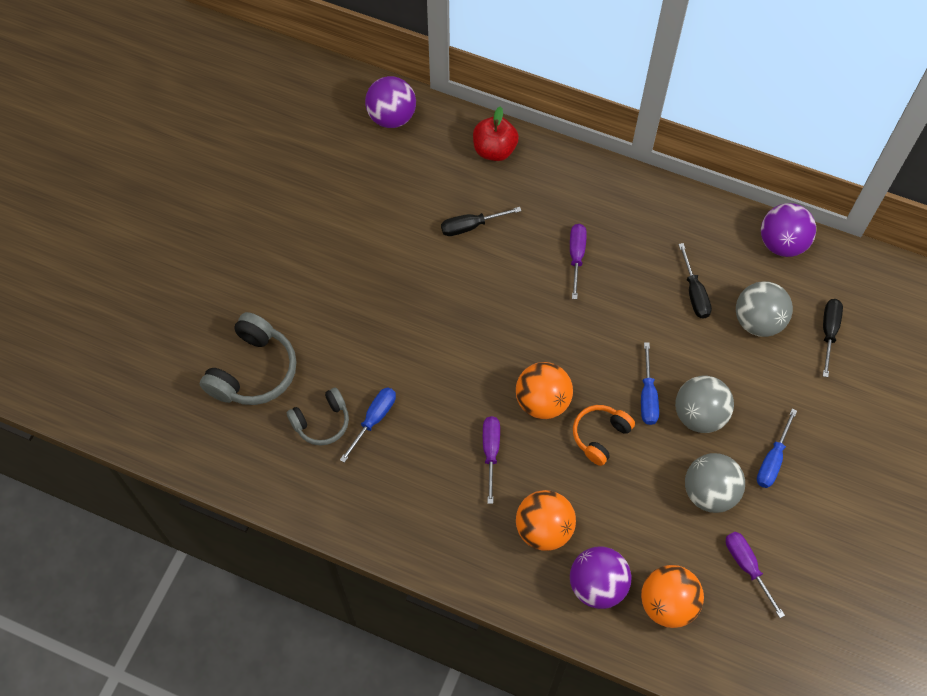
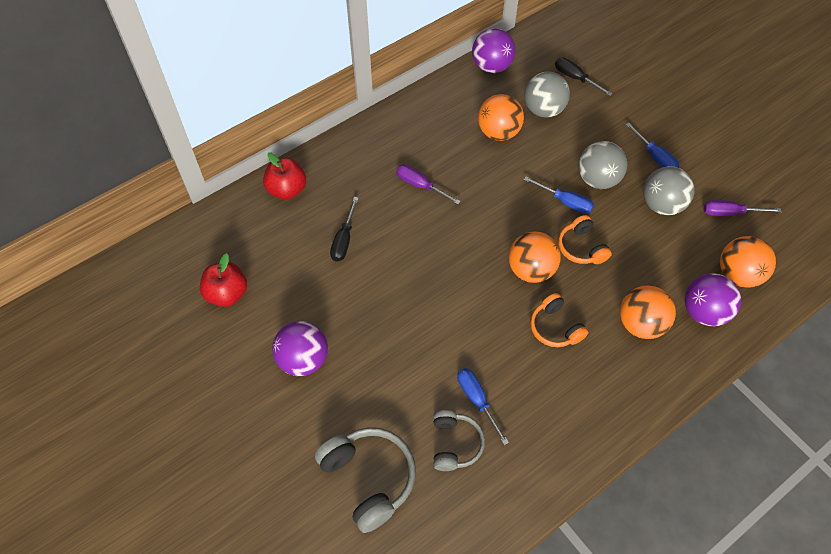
camera: 60 degrees left, 5 degrees down
purple ball [365,76,416,128] -> purple ball moved to [272,321,328,376]
purple screwdriver [483,416,500,504] -> orange headphones [530,293,589,347]
black screwdriver [678,243,712,319] -> orange ball [478,94,524,141]
none -> red apple [200,253,247,307]

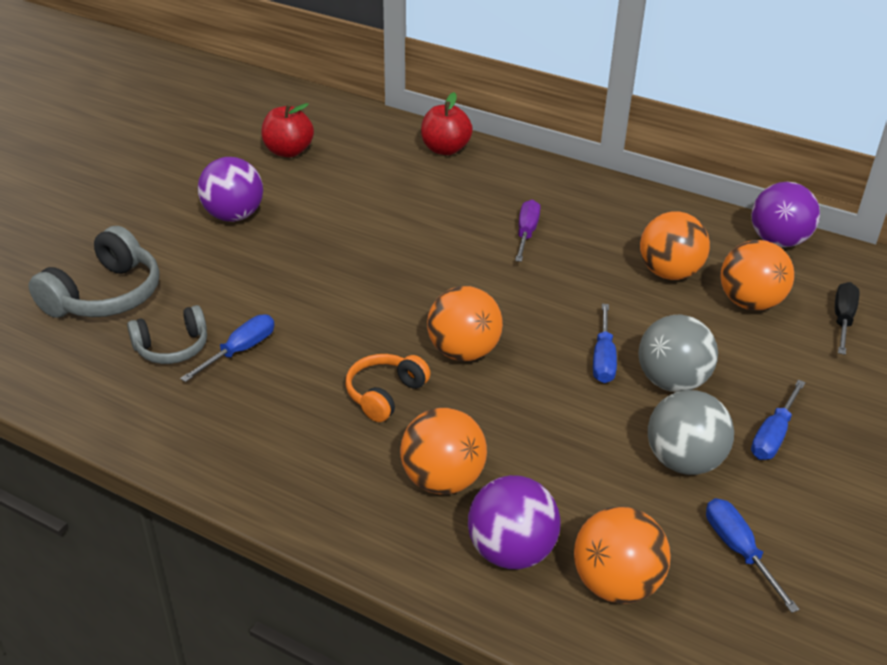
camera: 65 degrees right, 20 degrees down
black screwdriver [330,197,359,262] -> none
grey ball [524,71,570,118] -> orange ball [721,240,794,311]
orange headphones [558,215,612,264] -> none
purple screwdriver [704,200,782,216] -> blue screwdriver [706,498,800,613]

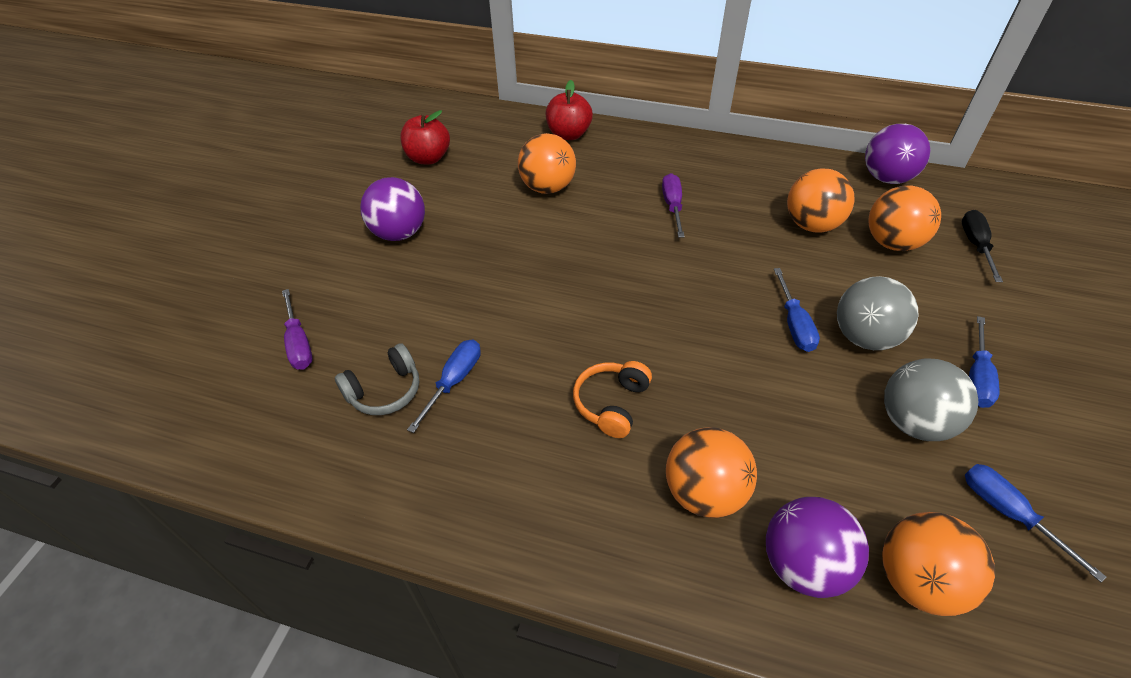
camera: 10 degrees left, 10 degrees up
grey headphones [28,226,160,318] -> purple screwdriver [282,289,313,370]
orange ball [427,286,503,361] -> orange ball moved to [518,133,576,194]

